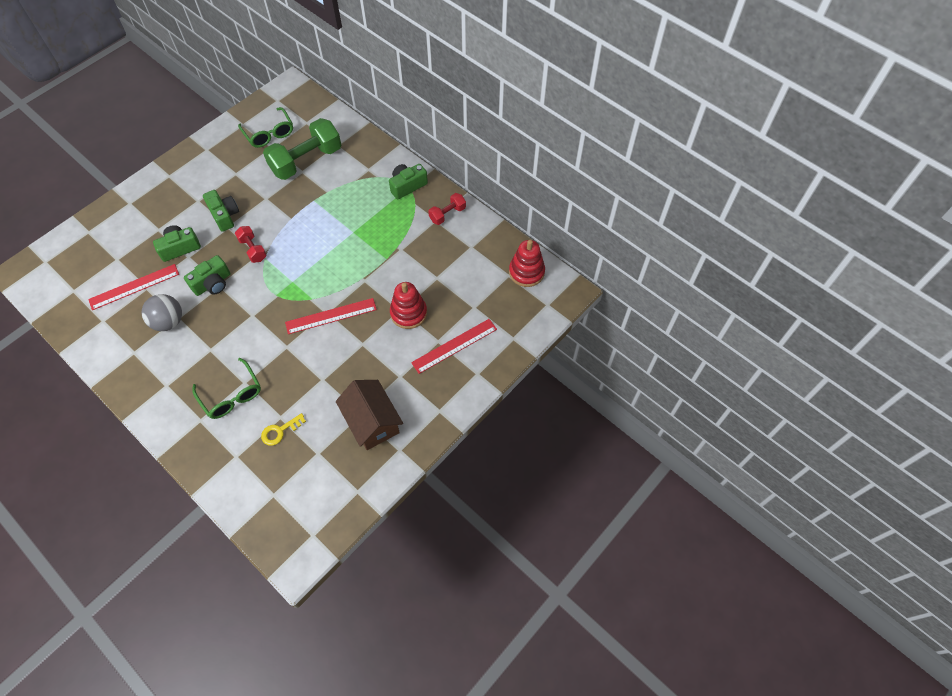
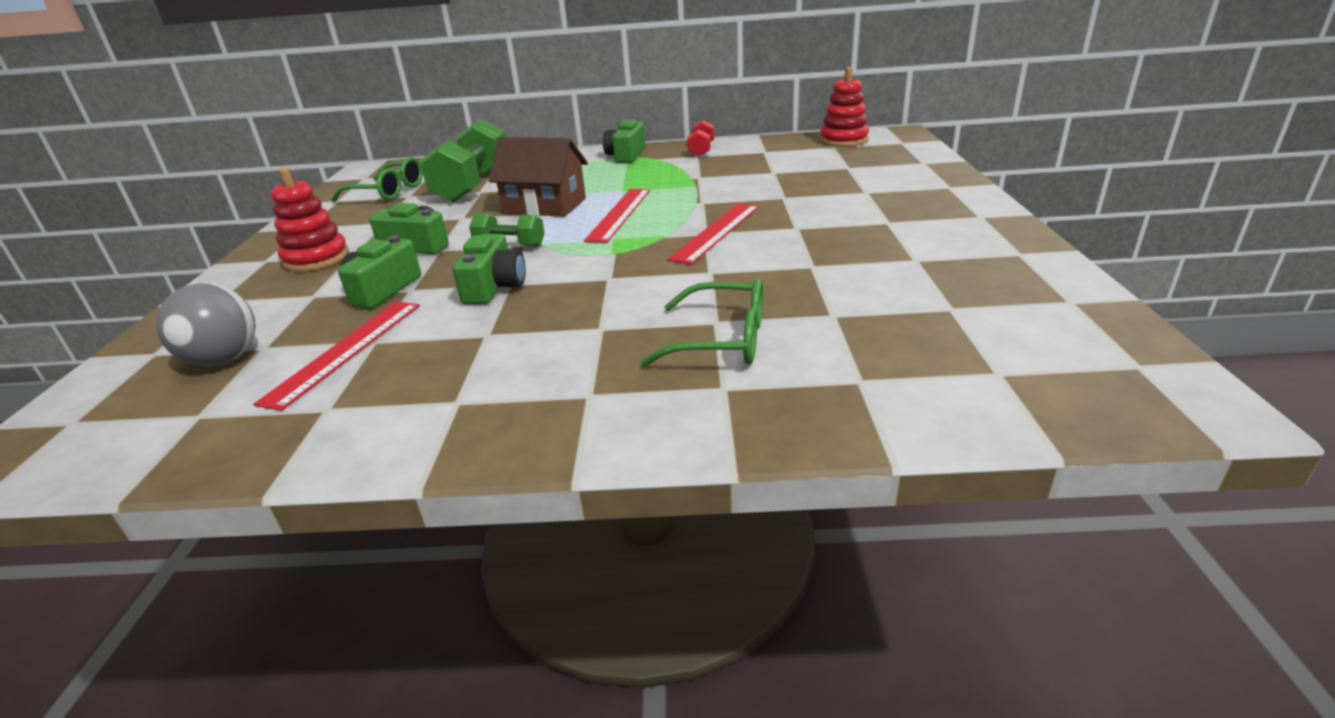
camera: 40 degrees left, 30 degrees down
grey ball [142,294,182,331] -> grey ball moved to [156,283,256,366]
red dumbbell [235,226,266,263] -> green dumbbell [469,213,545,247]
yellow key [261,413,306,446] -> none
brown house [336,380,403,450] -> brown house moved to [489,137,588,217]
red stacking toy [390,282,427,329] -> red stacking toy moved to [271,168,349,272]
red ruler [411,319,497,374] -> red ruler moved to [584,189,650,243]

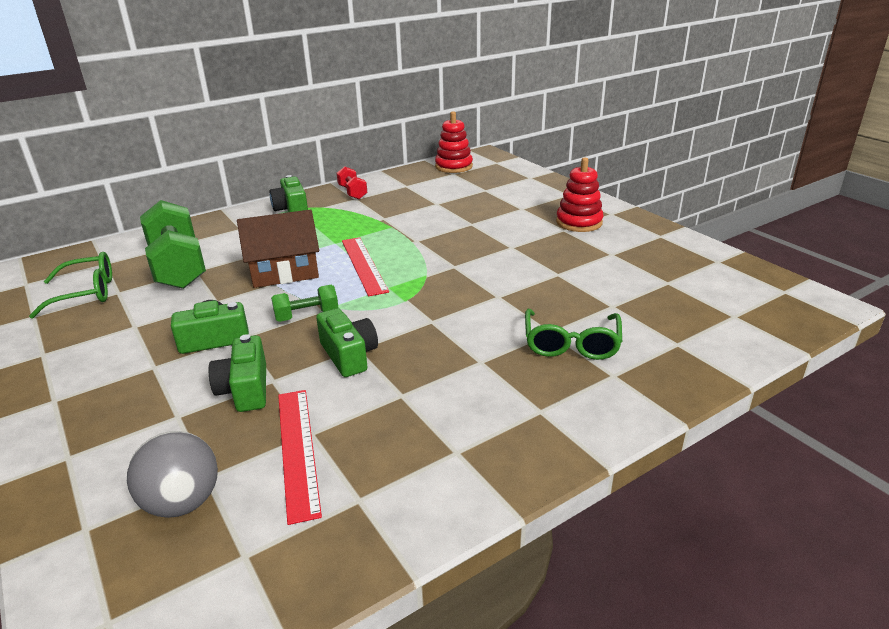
camera: 35 degrees left, 0 degrees up
red stacking toy [271,168,349,272] -> red stacking toy moved to [556,158,604,232]
green glasses [640,278,763,367] -> green glasses turned 120 degrees clockwise [525,309,622,360]
red ruler [668,204,759,265] -> none

